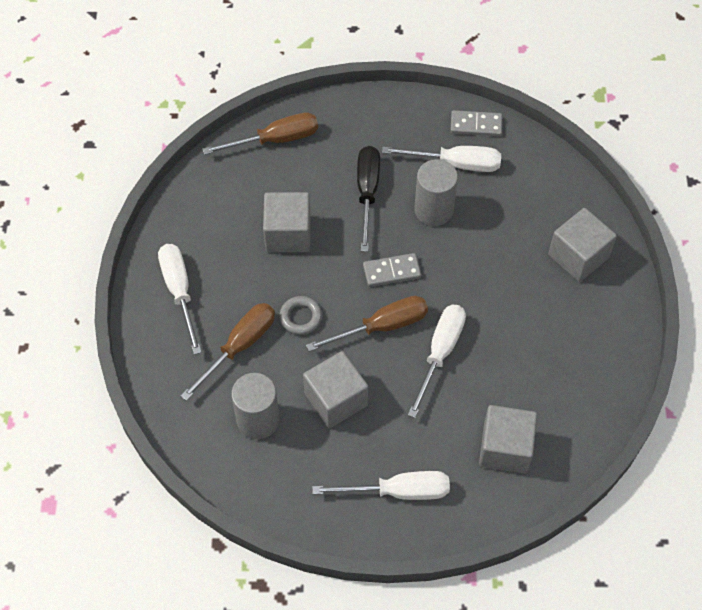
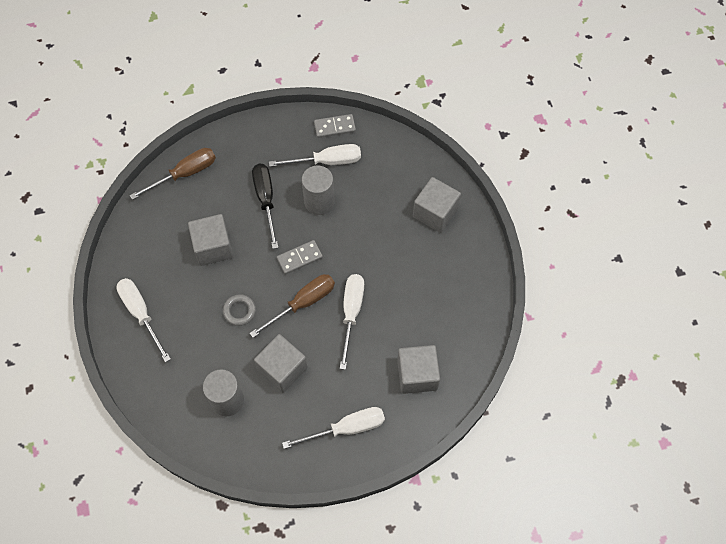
camera: 15 degrees left, 5 degrees up
brown screwdriver [181,303,275,401] -> none

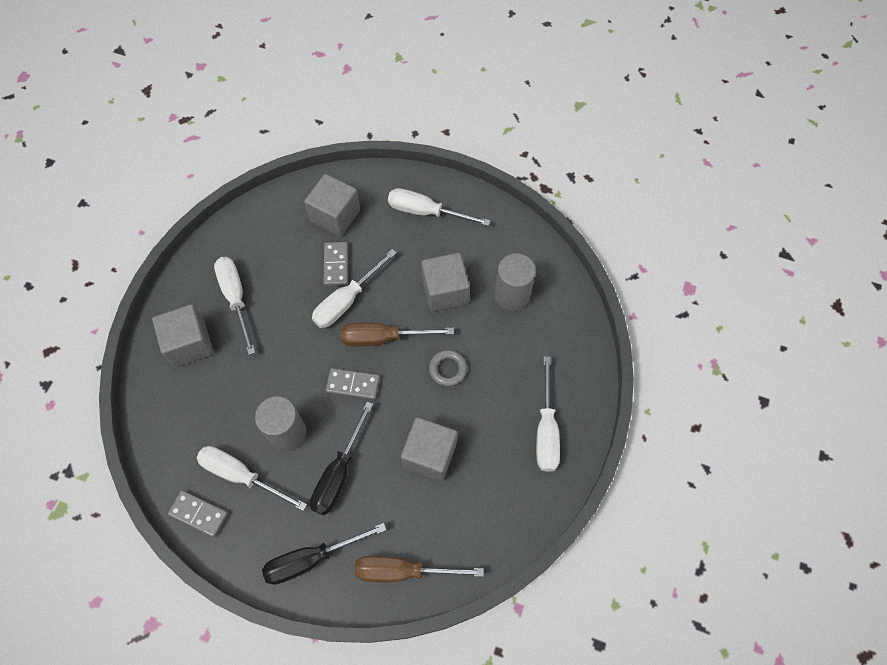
camera: 145 degrees left, 0 degrees up
none -> white screwdriver [214,257,256,355]
none -> black screwdriver [262,523,387,585]
none -> grey domino [323,242,348,286]

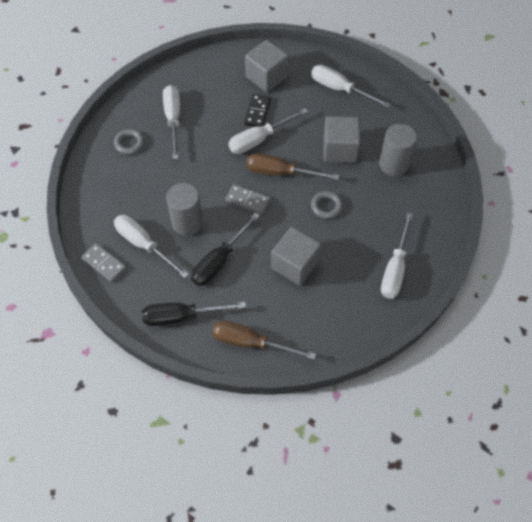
camera: 15 degrees right, 5 degrees down
grey cube [152,304,214,367] -> grey ring [114,129,144,155]
grey domino [323,242,348,286] -> black domino [244,94,271,127]

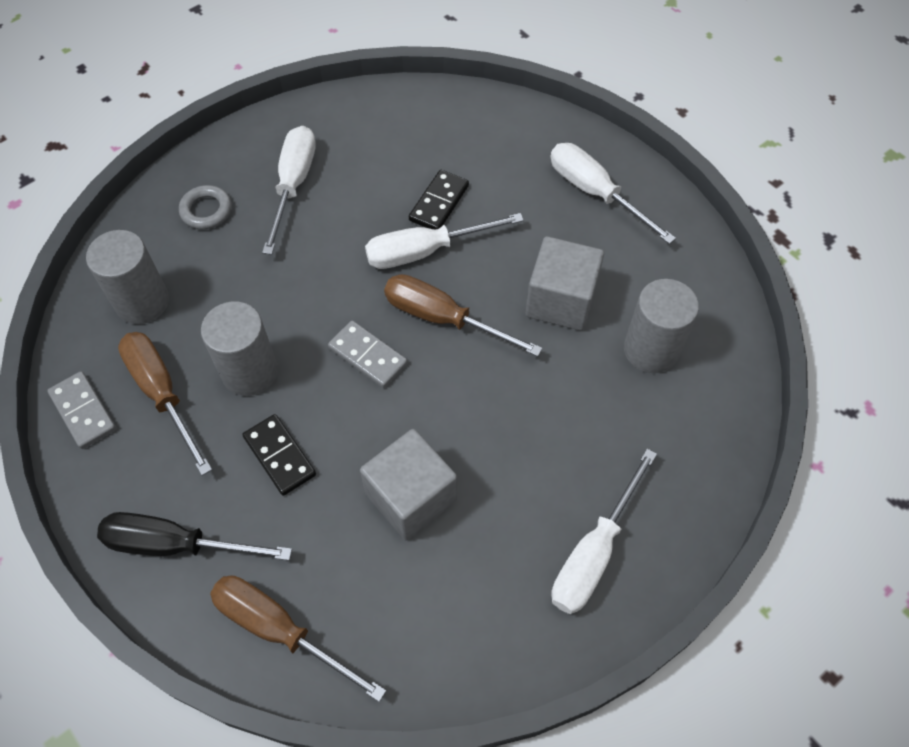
camera: 15 degrees right, 0 degrees up
white screwdriver [114,215,189,278] -> brown screwdriver [118,332,212,476]
black screwdriver [191,212,260,286] -> black domino [242,414,316,496]
grey cube [245,40,289,93] -> none
grey ring [311,191,343,219] -> none
none -> grey cylinder [86,230,169,324]

